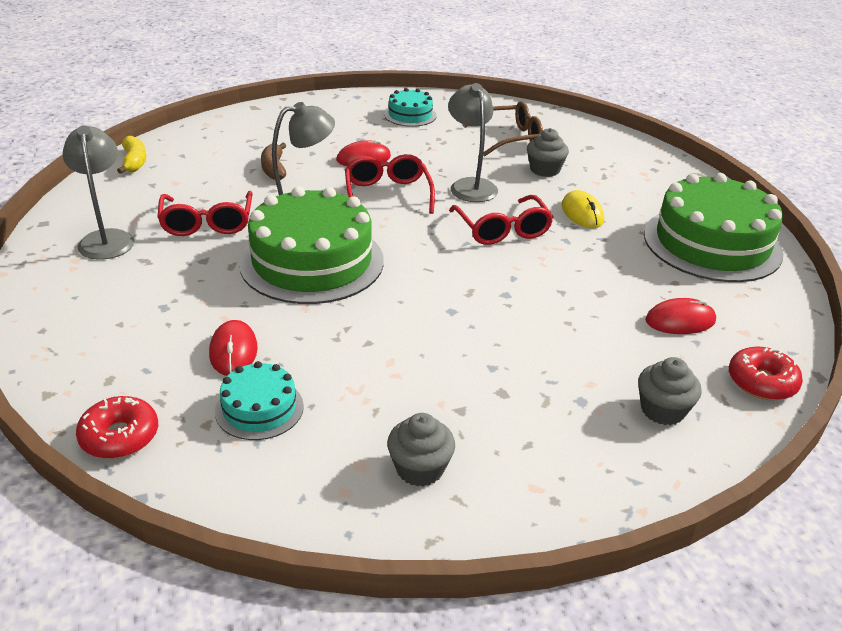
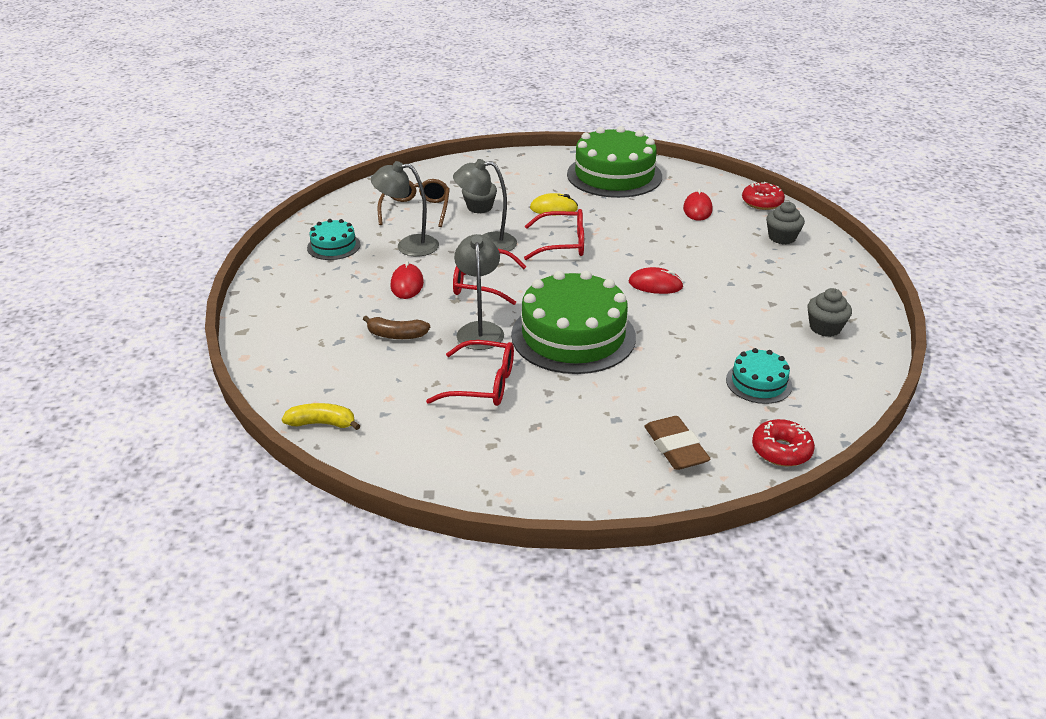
camera: 70 degrees left, 0 degrees up
grey lamp [62,126,134,260] -> grey lamp moved to [371,161,439,257]
red mouse [209,320,258,376] -> red mouse moved to [629,267,684,294]
none -> brown eraser [644,416,710,470]

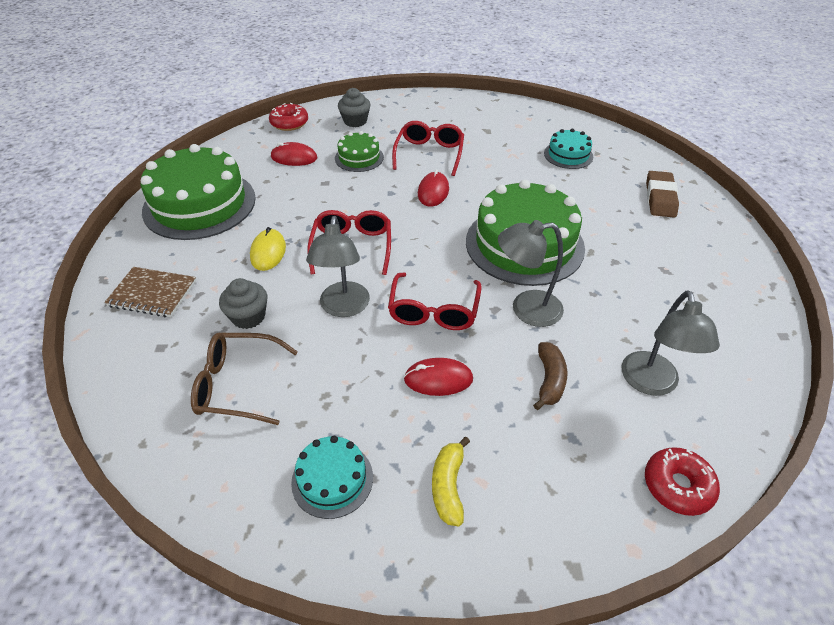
camera: 90 degrees left, 10 degrees up
yellow banana [282,403,360,430] -> yellow banana moved to [432,437,470,526]
grey lamp [371,161,439,257] -> grey lamp moved to [621,290,720,396]
red glasses [426,340,514,406] -> red glasses moved to [392,121,464,176]
brown eraser [644,416,710,470] -> brown eraser turned 60 degrees counterclockwise [646,171,679,218]
red donut [752,419,815,466] -> red donut moved to [645,447,720,516]
grey cupcake [808,288,852,337] -> none
none -> brown notebook [104,267,196,317]
none -> green cake [335,131,384,172]

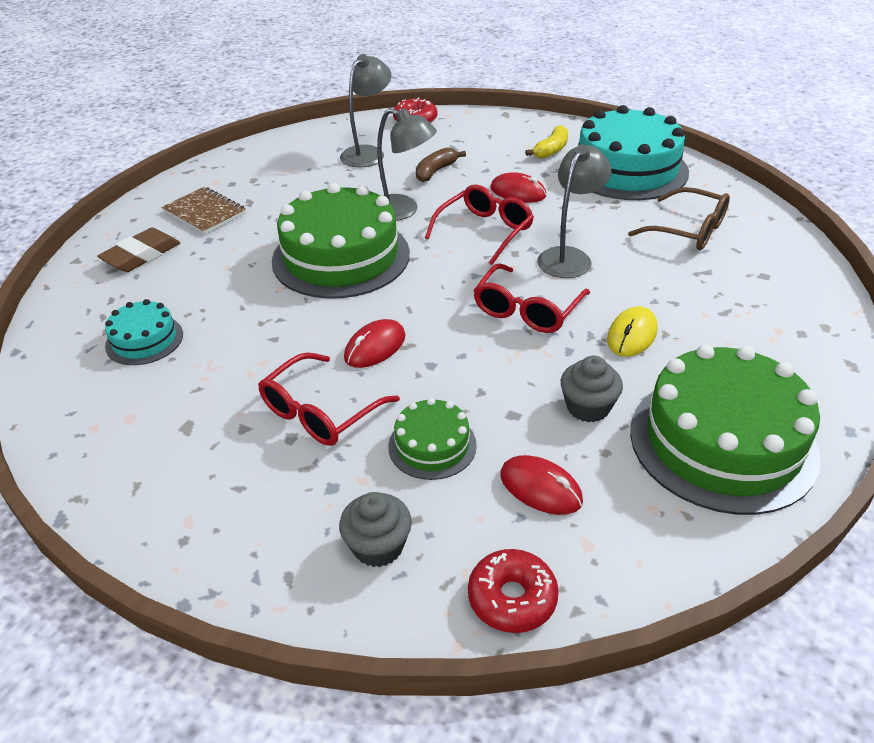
camera: 150 degrees left, 5 degrees down
brown notebook [104,267,196,317] -> brown notebook moved to [162,187,246,235]
grey cupcake [219,278,267,329] -> grey cupcake moved to [561,355,623,422]
turquoise cake [291,436,373,519] -> turquoise cake [578,105,689,200], size x2.05

